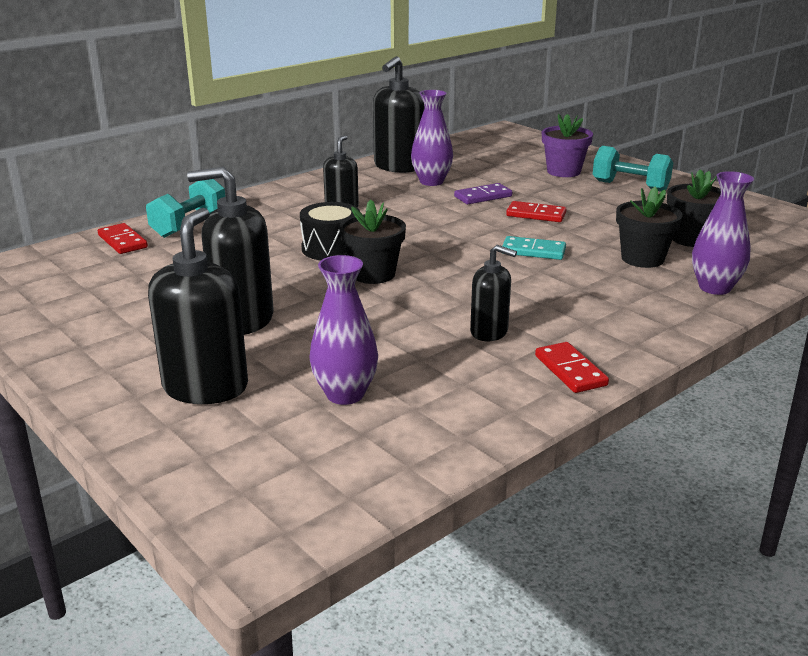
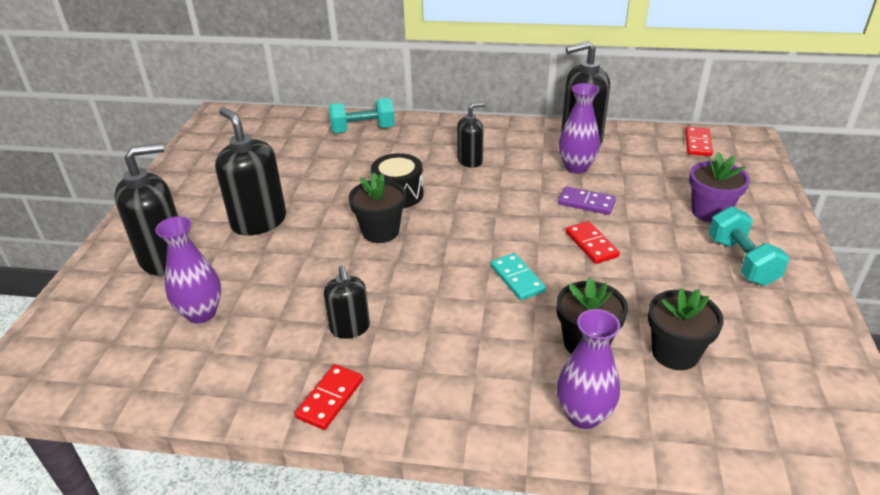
camera: 50 degrees right, 10 degrees up
red domino [98,223,148,254] -> red domino moved to [685,127,713,156]

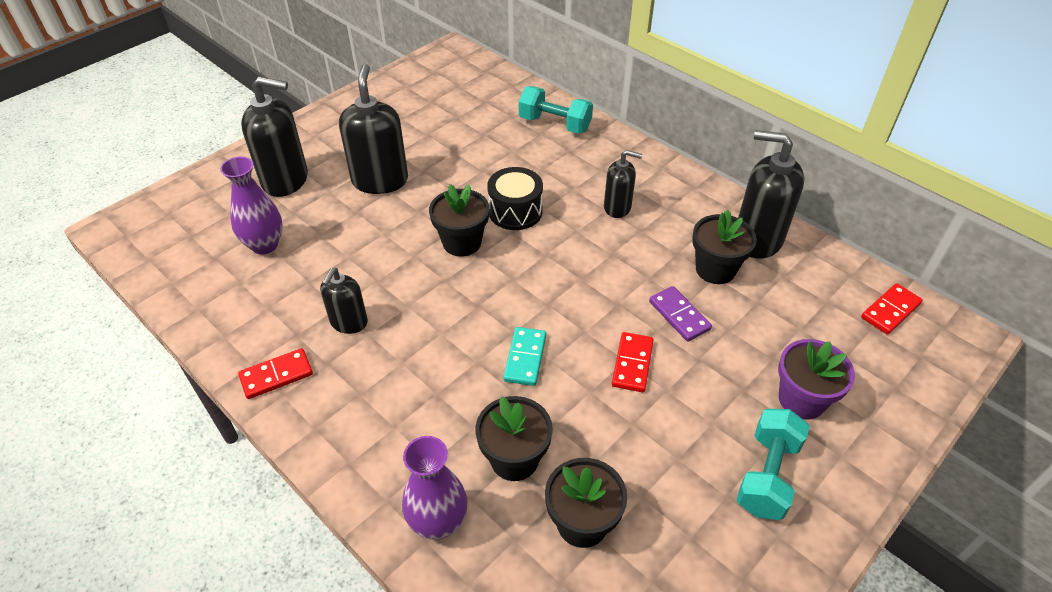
camera: 35 degrees right, 10 degrees up
purple vase [559,83,600,174] -> black flower pot [692,210,757,284]

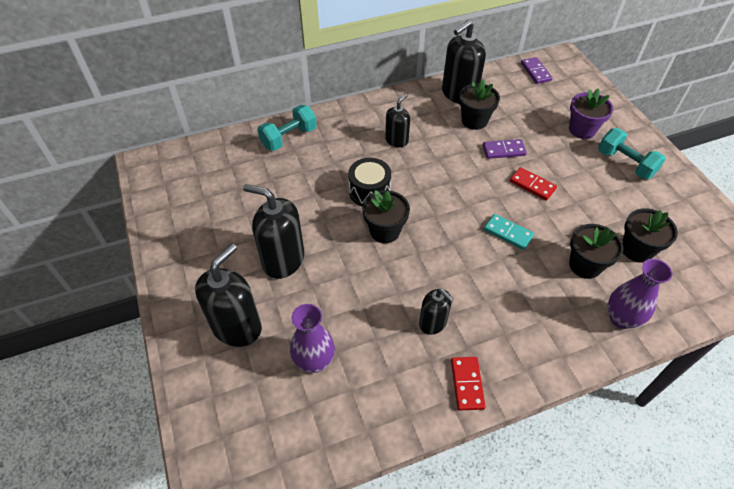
camera: 65 degrees left, 5 degrees up
red domino [861,283,923,335] -> purple domino [521,57,552,84]

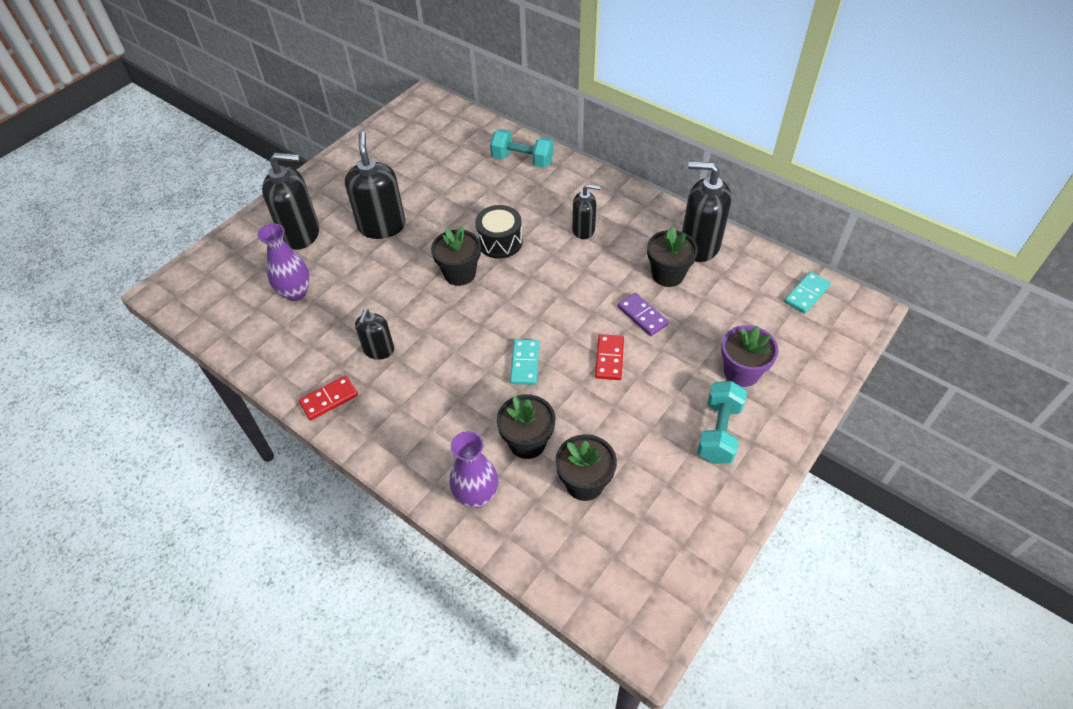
camera: 60 degrees right, 0 degrees up
purple domino [521,57,552,84] -> turquoise domino [784,272,831,314]

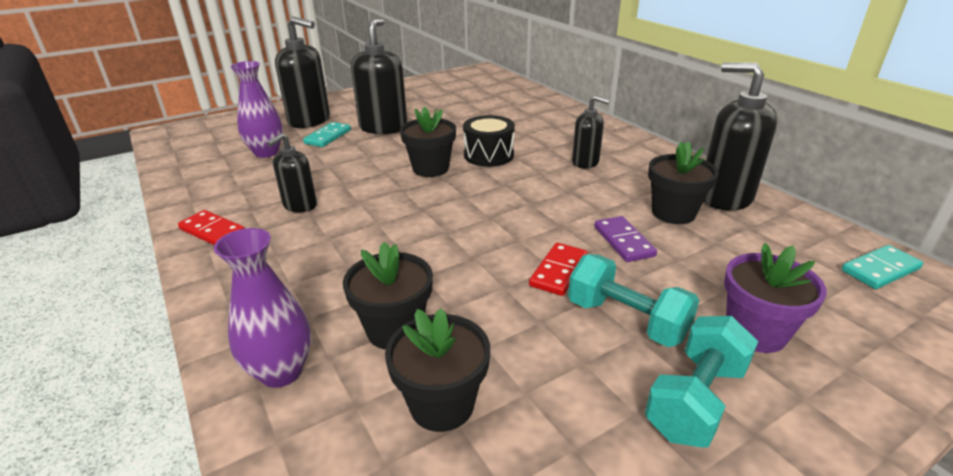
camera: 20 degrees right, 20 degrees down
red domino [299,375,358,420] -> red domino turned 45 degrees clockwise [178,210,245,245]
turquoise dumbbell [490,129,554,168] -> turquoise dumbbell moved to [568,254,699,347]
turquoise domino [510,339,539,385] -> turquoise domino moved to [303,122,351,147]

